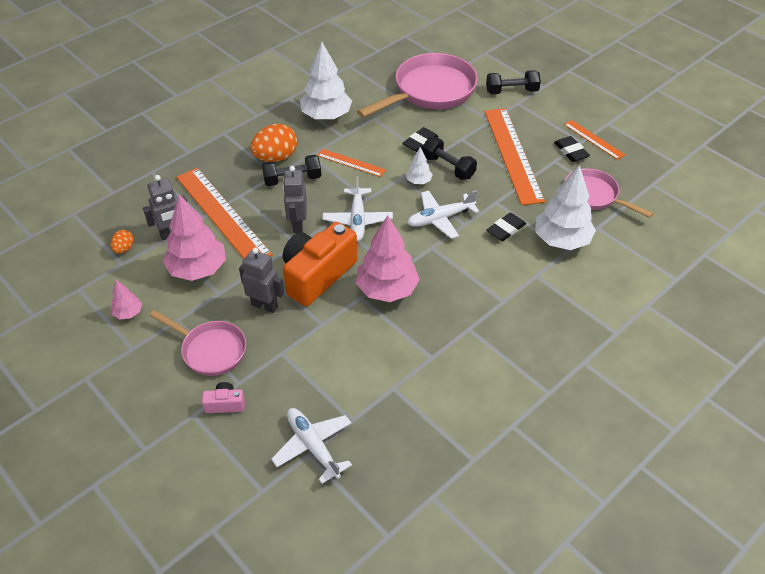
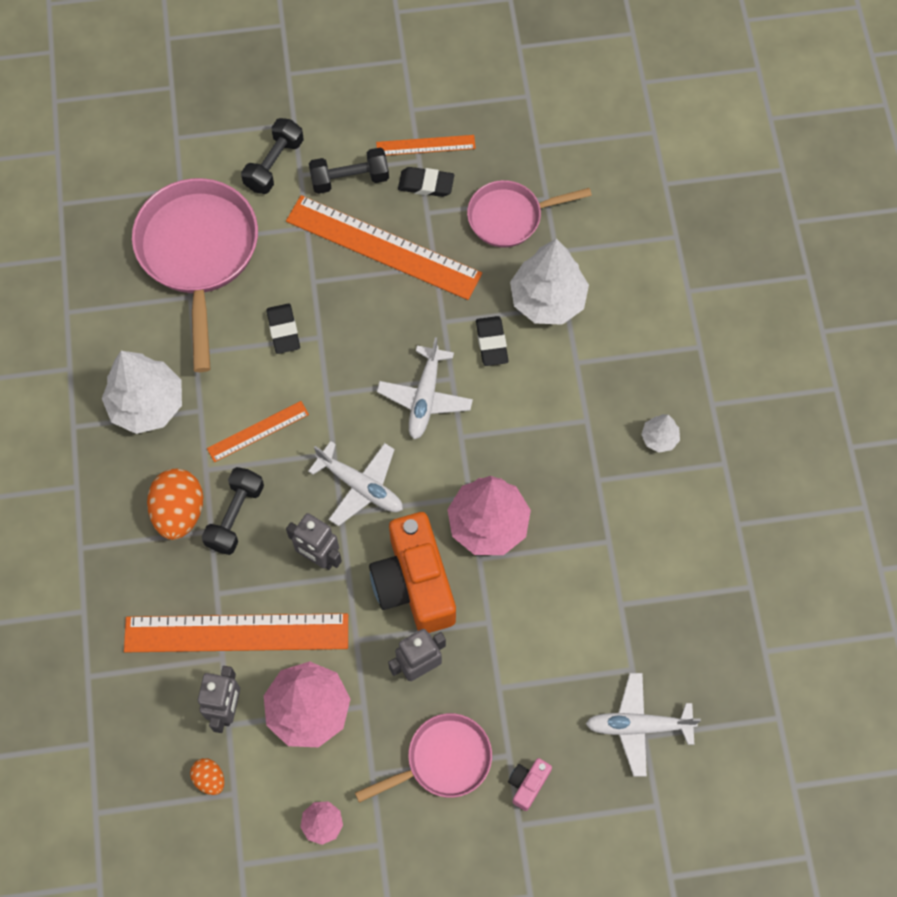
camera: 55 degrees left, 20 degrees up
white tree [406,147,433,184] -> white tree moved to [641,414,680,453]
black dumbbell [422,137,477,180] -> black dumbbell moved to [309,148,389,194]

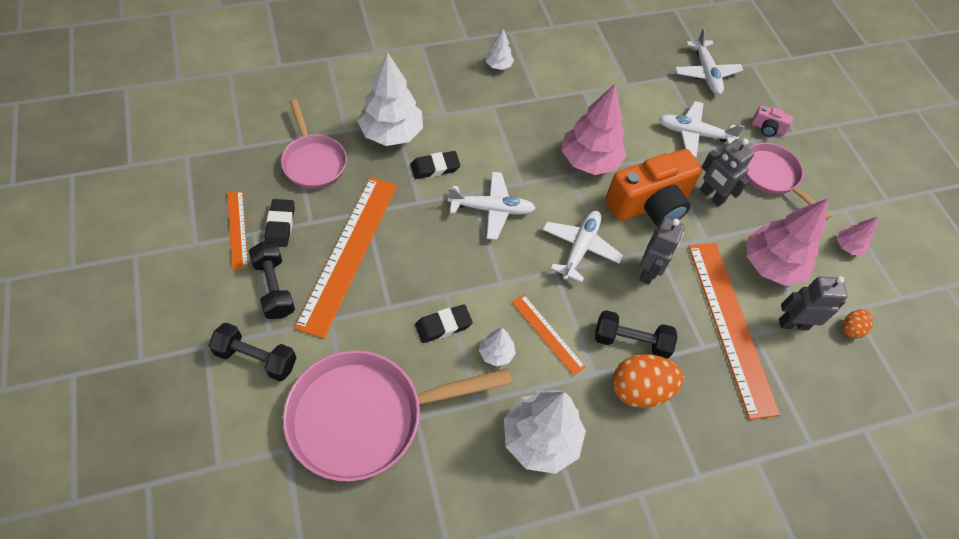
camera: 105 degrees left, 10 degrees down
none -> white tree [479,327,516,367]
none -> white plane [659,101,744,158]

